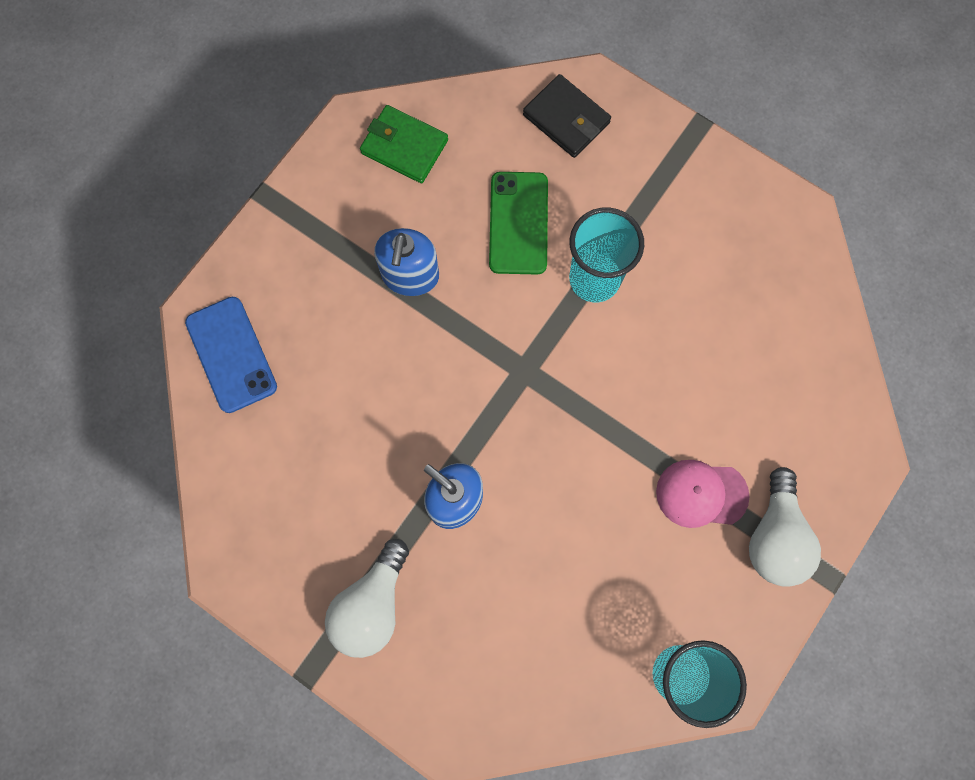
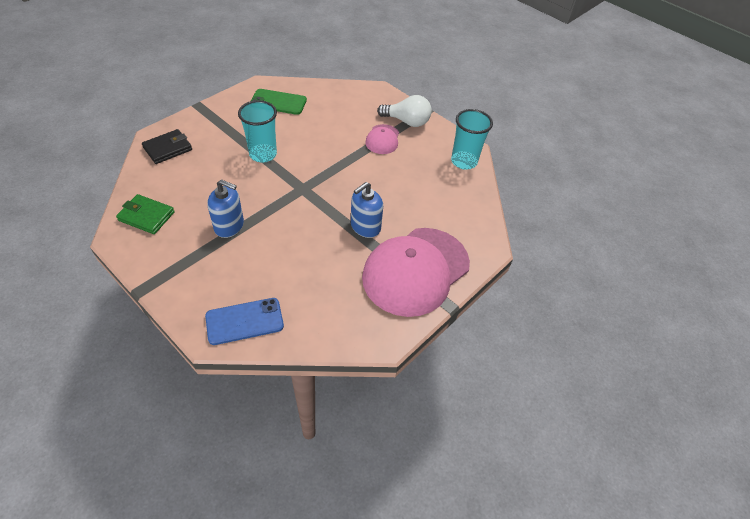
camera: 85 degrees left, 25 degrees down
white light bulb [325,539,409,658] -> pink cap [362,228,470,317]
green wallet [360,105,448,183] -> green wallet turned 75 degrees clockwise [116,194,175,234]
green phone [489,172,548,275] -> green phone moved to [251,89,307,115]

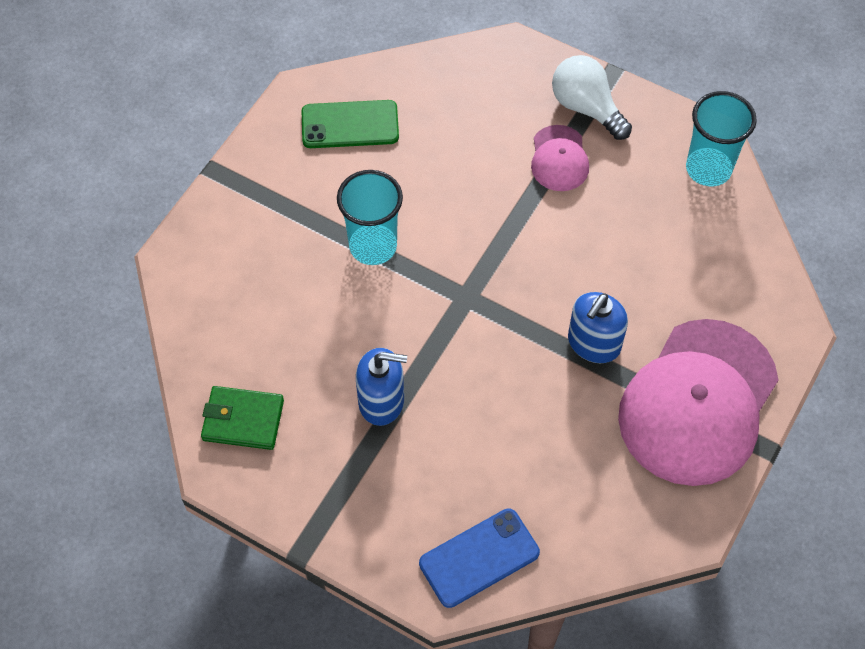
camera: 10 degrees left, 10 degrees up
black wallet [142,129,192,164] -> none
white light bulb [377,95,432,127] -> white light bulb turned 135 degrees counterclockwise [552,55,632,140]

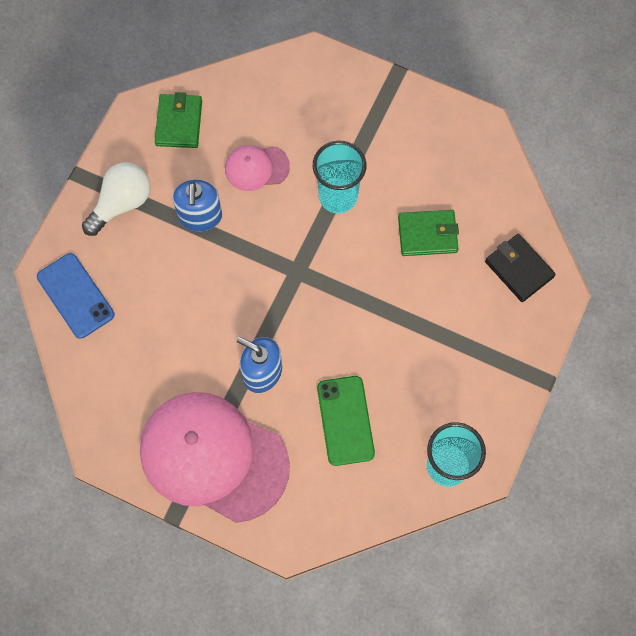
camera: 85 degrees right, 10 degrees up
green phone [302,100,399,148] -> green phone moved to [317,376,375,466]
pink cap [531,125,589,191] -> pink cap moved to [225,145,290,191]
white light bulb [552,55,632,140] -> white light bulb moved to [82,162,150,236]
none -> green wallet [398,210,459,256]
none -> black wallet [485,234,556,302]

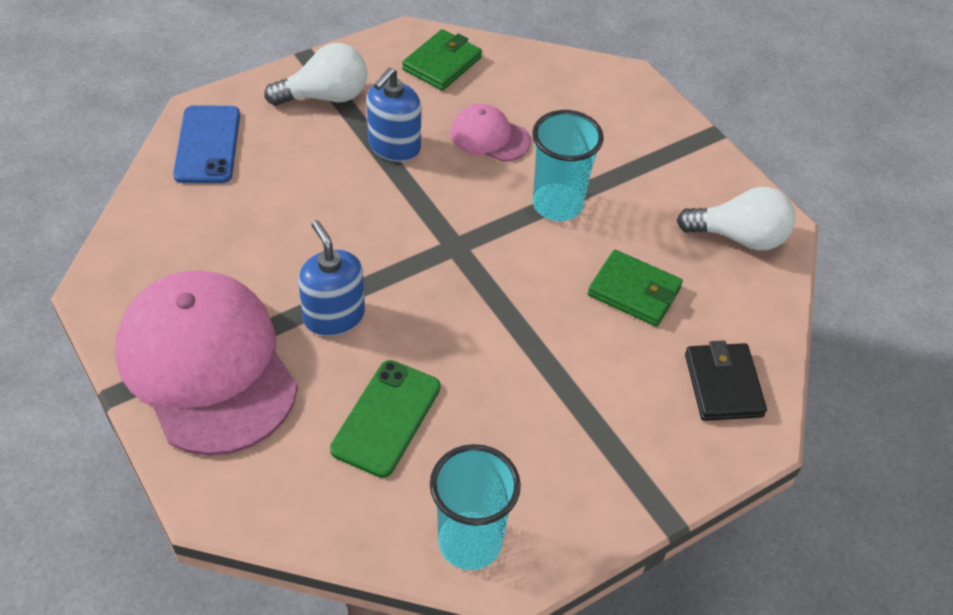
camera: 30 degrees right, 20 degrees down
none -> white light bulb [677,187,796,251]

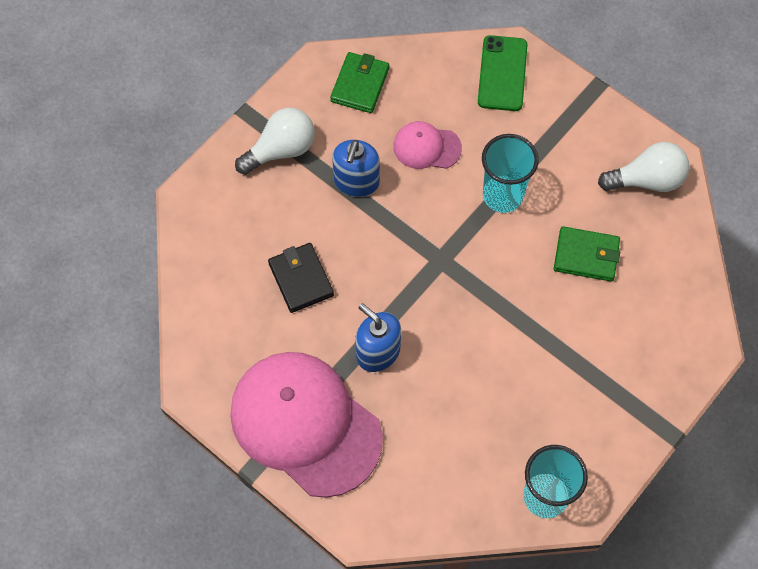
camera: 15 degrees left, 15 degrees up
blue phone [173,105,240,183] -> none
green phone [330,360,441,478] -> green phone moved to [478,35,527,111]
black wallet [685,341,767,421] -> black wallet moved to [268,243,334,313]

